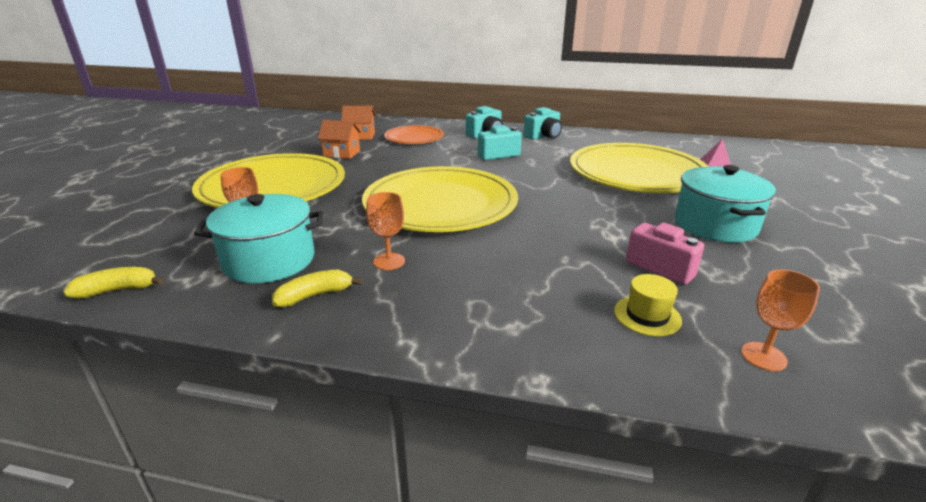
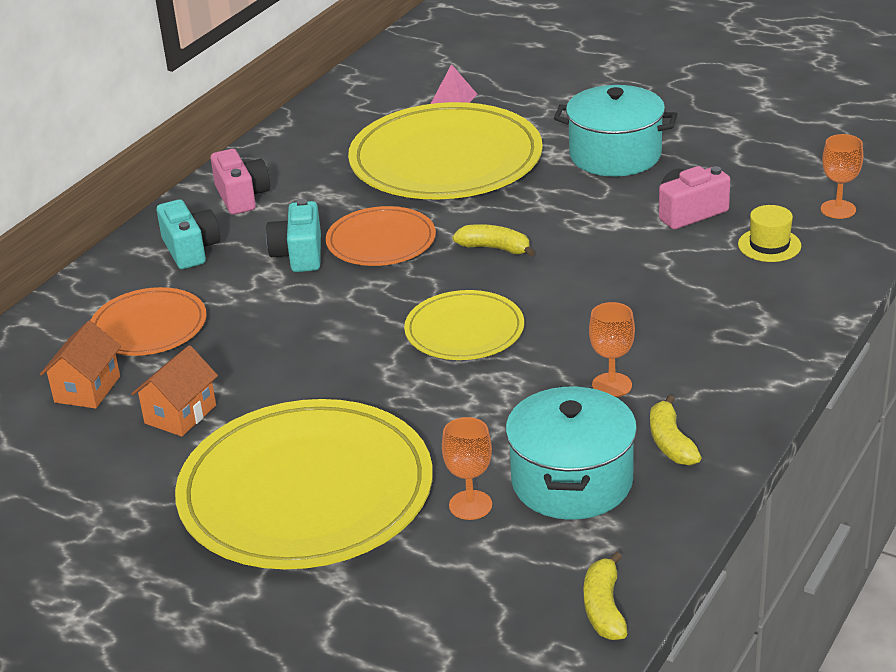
camera: 70 degrees left, 5 degrees up
yellow plate [362,166,518,232] -> yellow plate [404,290,524,360], size x0.53
turquoise camera [524,107,562,140] -> pink camera [211,149,270,215]
none -> orange plate [326,206,436,266]
none -> yellow banana [452,224,535,257]

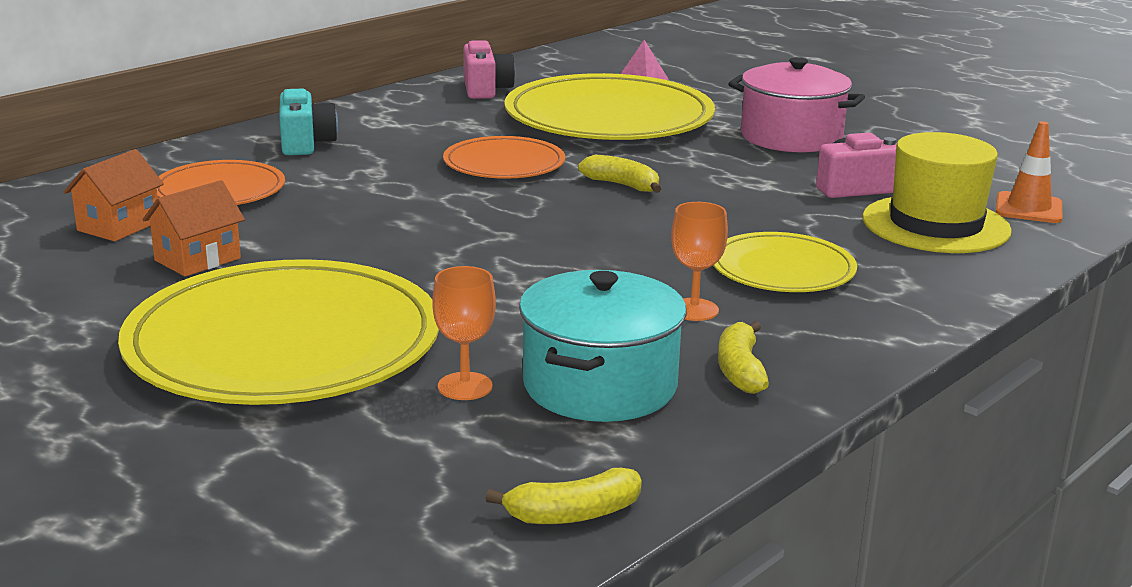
camera: 10 degrees right, 10 degrees down
pink camera [211,149,270,215] -> pink camera moved to [463,40,515,99]
turquoise camera [266,199,321,272] -> none
yellow plate [404,290,524,360] -> yellow plate moved to [713,232,857,292]
turquoise pot [554,85,677,177] -> pink pot [728,57,865,152]
yellow banana [584,552,627,640] -> yellow banana turned 120 degrees counterclockwise [486,468,642,524]
yellow hat [738,205,801,262] -> yellow hat [862,132,1012,253], size x1.97
orange goblet [821,134,863,219] -> orange traffic cone [996,121,1063,223]

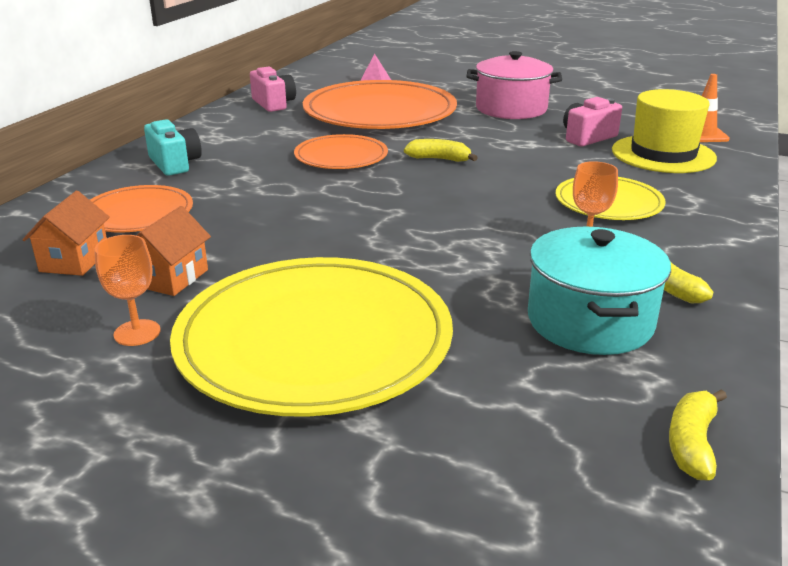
camera: 20 degrees left, 5 degrees up
orange goblet [432,266,496,400] -> orange goblet moved to [95,235,161,346]
yellow banana [486,468,642,524] -> yellow banana turned 150 degrees clockwise [669,390,727,481]
yellow plate [504,73,715,140] -> orange plate [303,80,457,129]

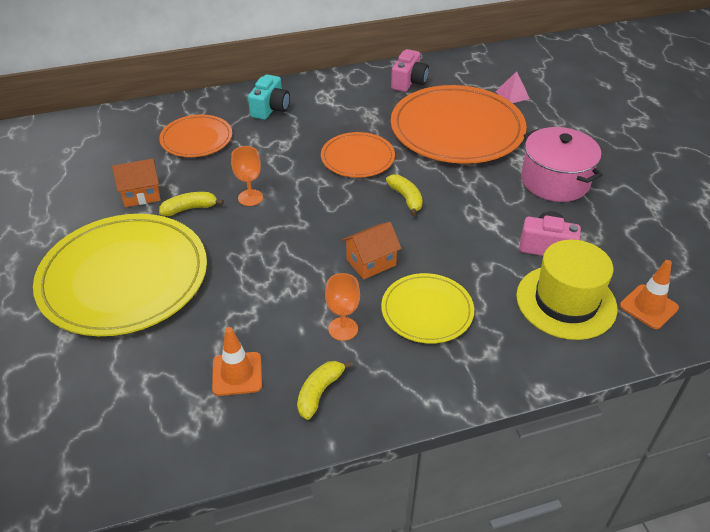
camera: 50 degrees right, 15 degrees up
orange house [23,191,110,276] -> orange house moved to [342,222,402,280]
orange goblet [95,235,161,346] -> orange goblet moved to [231,146,263,206]
turquoise pot [528,227,671,355] -> orange traffic cone [212,327,262,396]
yellow banana [669,390,727,481] -> yellow banana moved to [159,192,224,216]

